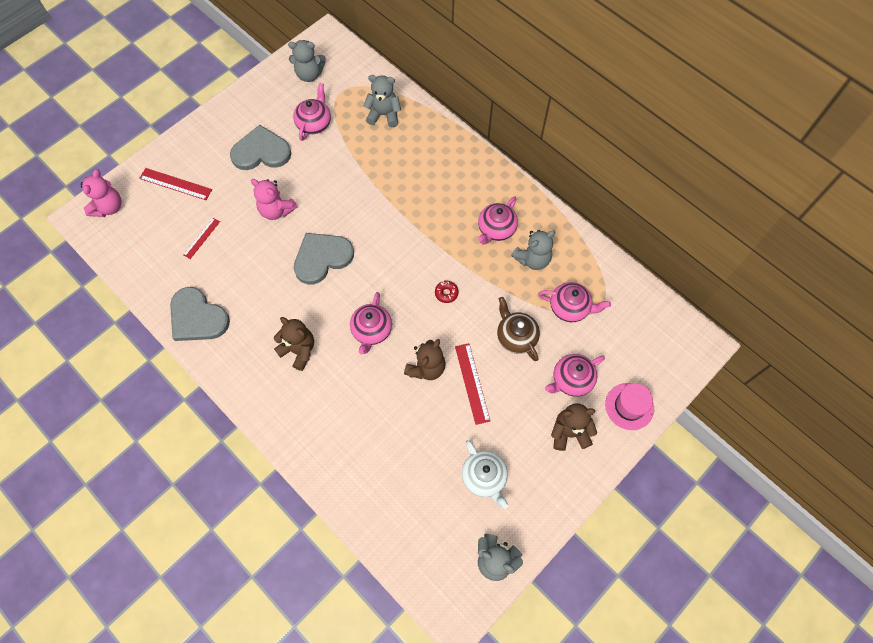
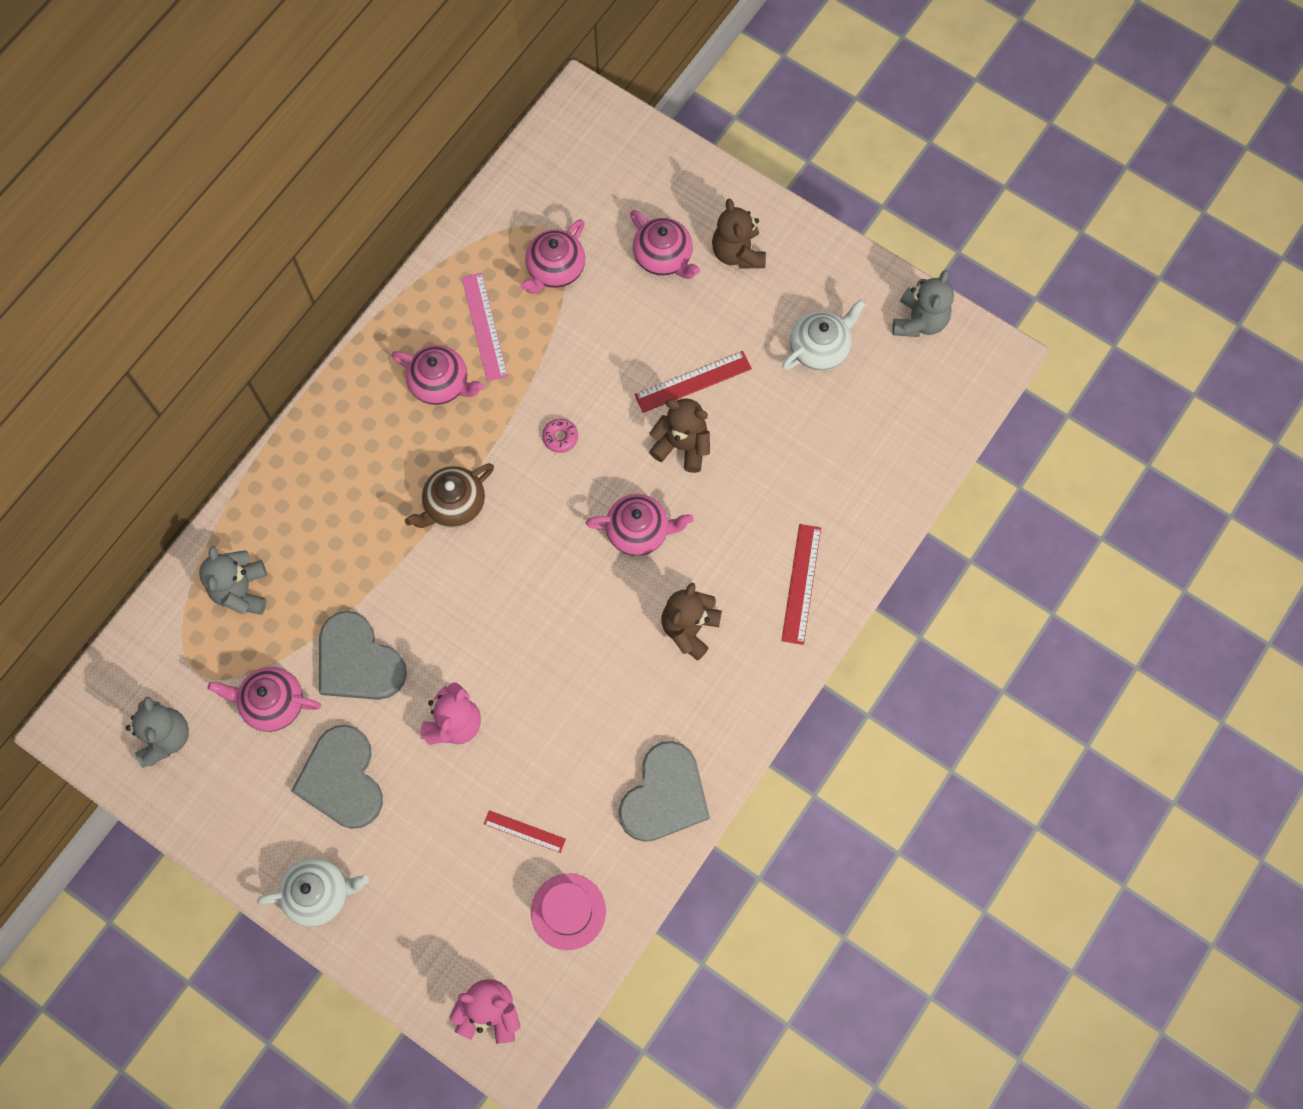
camera: 100 degrees left, 5 degrees up
red ruler [139,168,212,200] -> red ruler moved to [781,524,821,645]
grey heart [294,233,354,284] -> grey heart moved to [319,611,407,700]
red donut [435,281,459,303] -> pink donut [542,418,578,453]
brown teapot [497,297,540,361] -> brown teapot moved to [405,463,494,528]
grey teddy bear [511,230,555,270] -> pink ruler [462,273,508,382]
pink teapot [538,282,611,322] -> pink teapot turned 150 degrees counterclockwise [521,219,585,294]
pink hat [605,383,654,430] -> pink hat moved to [531,874,606,950]
none -> white teapot [257,858,369,927]

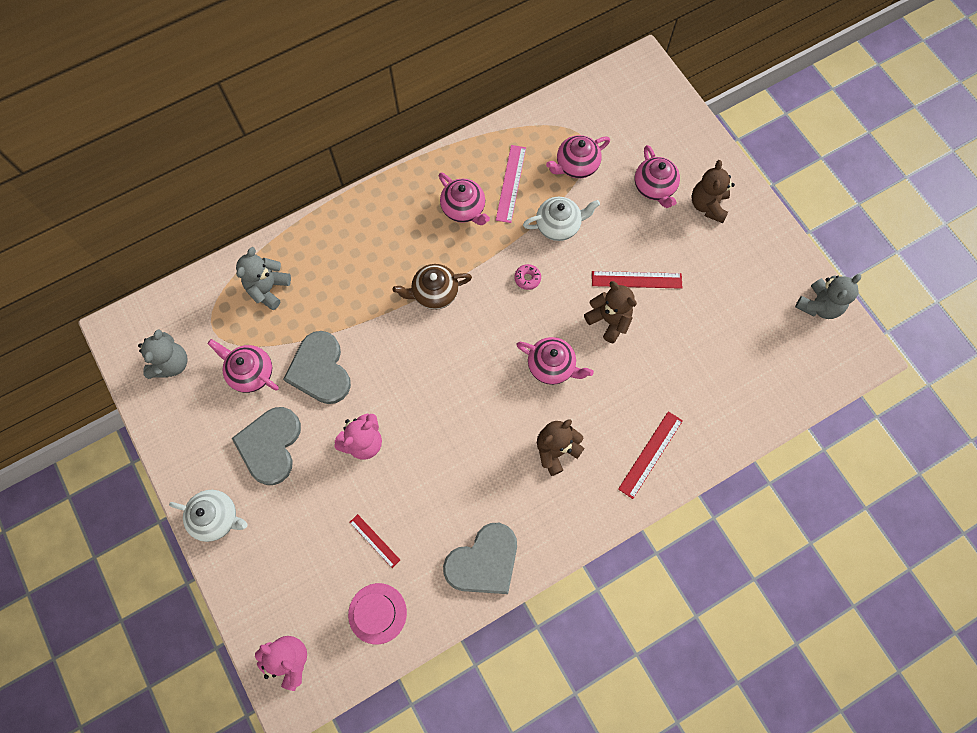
camera: 25 degrees right, 0 degrees up
white teapot [782,299,866,371] -> white teapot moved to [523,197,600,241]

